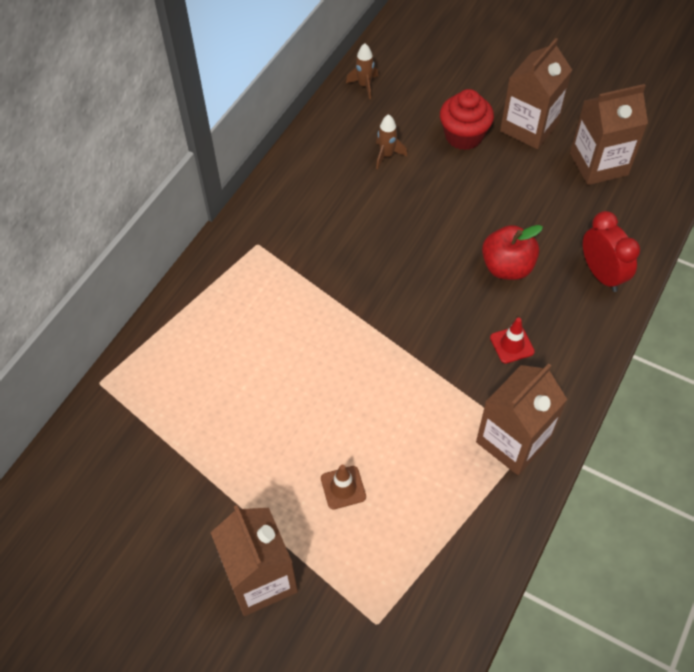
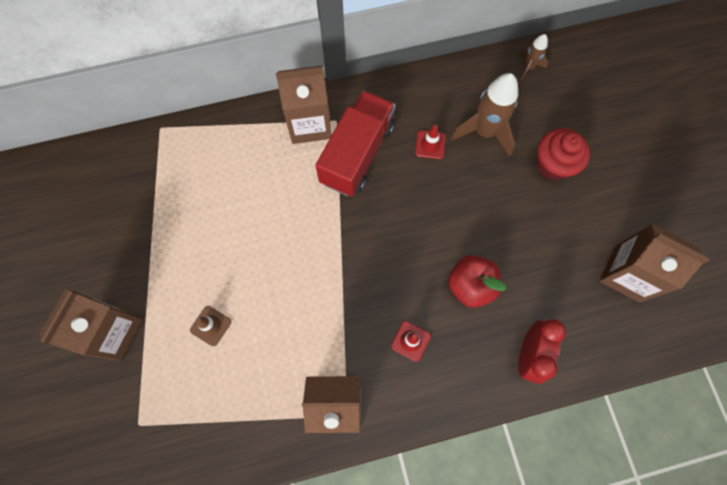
camera: 45 degrees right, 15 degrees up
brown rocket [376,114,407,169] -> brown rocket [451,73,518,157], size x1.90
brown carton [500,38,572,149] -> brown carton moved to [276,66,332,144]
none -> red truck [315,90,395,197]
none -> red traffic cone [415,125,446,159]

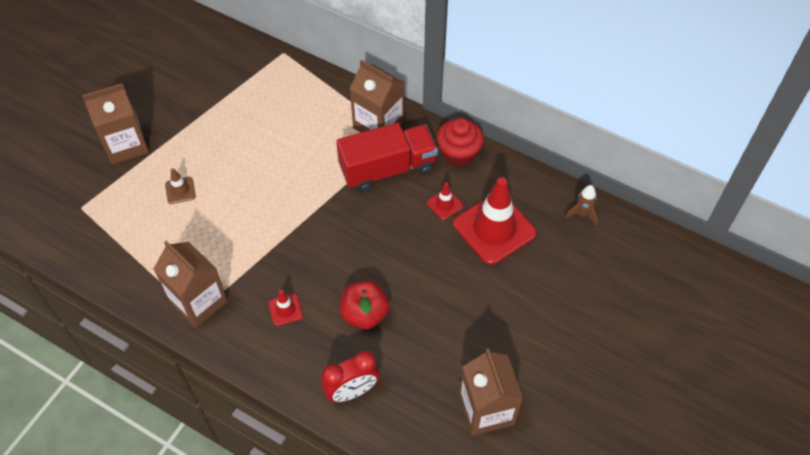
camera: 45 degrees right, 15 degrees down
brown rocket [451,73,518,157] -> red traffic cone [453,177,537,265]
red cupcake [537,128,590,181] -> red cupcake moved to [437,118,484,167]

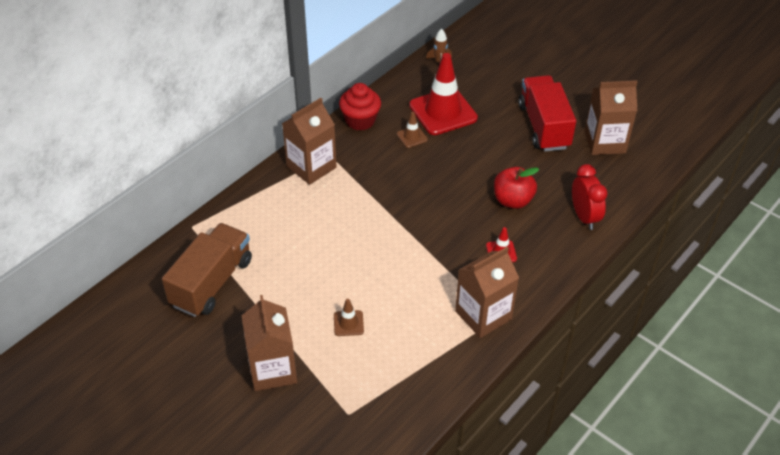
camera: 80 degrees left, 10 degrees down
red truck [336,123,438,193] -> red truck moved to [518,75,576,152]
red traffic cone [427,182,463,220] -> brown traffic cone [397,112,428,148]
none -> brown truck [162,223,252,317]

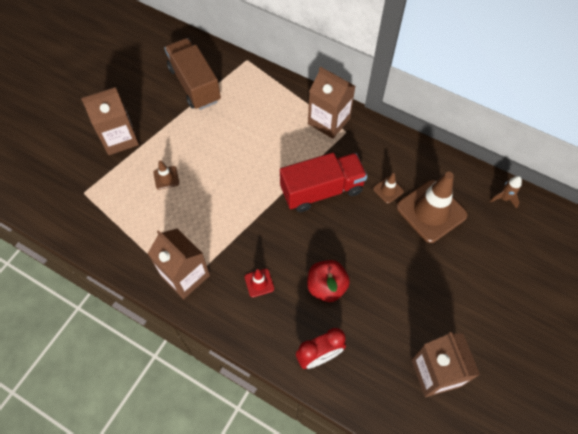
camera: 80 degrees right, 15 degrees up
brown truck [162,223,252,317] -> brown truck turned 135 degrees counterclockwise [164,38,221,110]
red cupcake [339,83,381,131] -> none
red traffic cone [409,53,478,135] -> brown traffic cone [396,172,468,243]
red truck [518,75,576,152] -> red truck moved to [280,153,367,212]

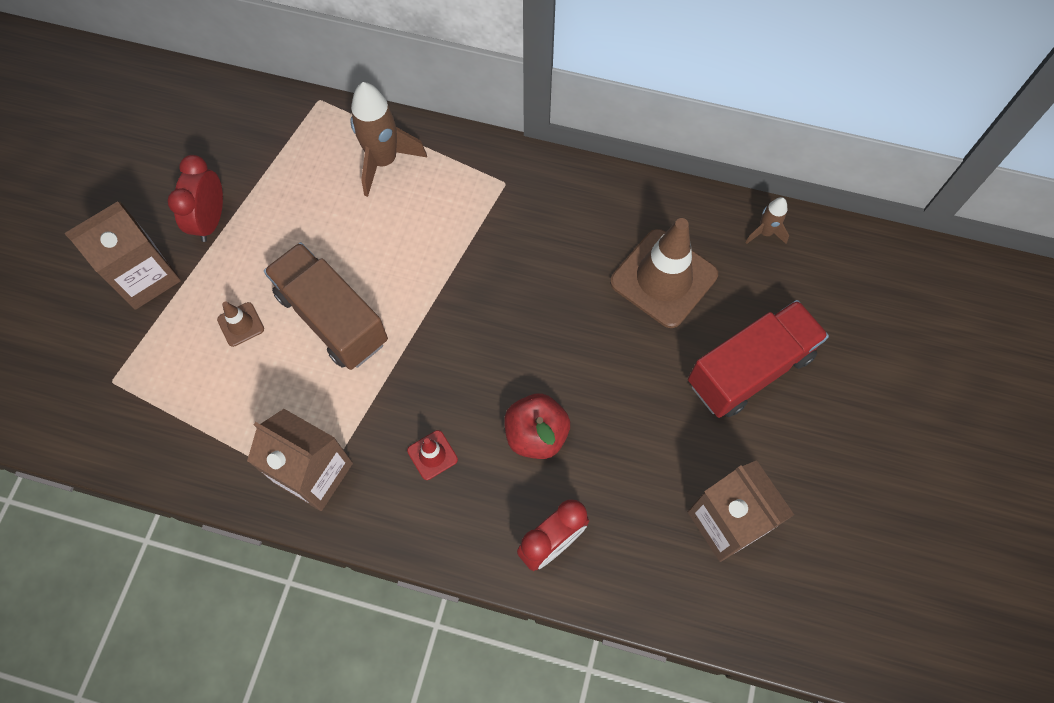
camera: 15 degrees left, 5 degrees up
brown truck [164,38,221,110] -> brown truck moved to [264,242,388,370]
red truck [280,153,367,212] -> red truck moved to [688,300,829,418]
brown carton [308,67,356,139] -> none
brown traffic cone [373,173,404,204] -> none
none -> red clock [167,155,223,242]
none -> brown rocket [351,82,427,197]

